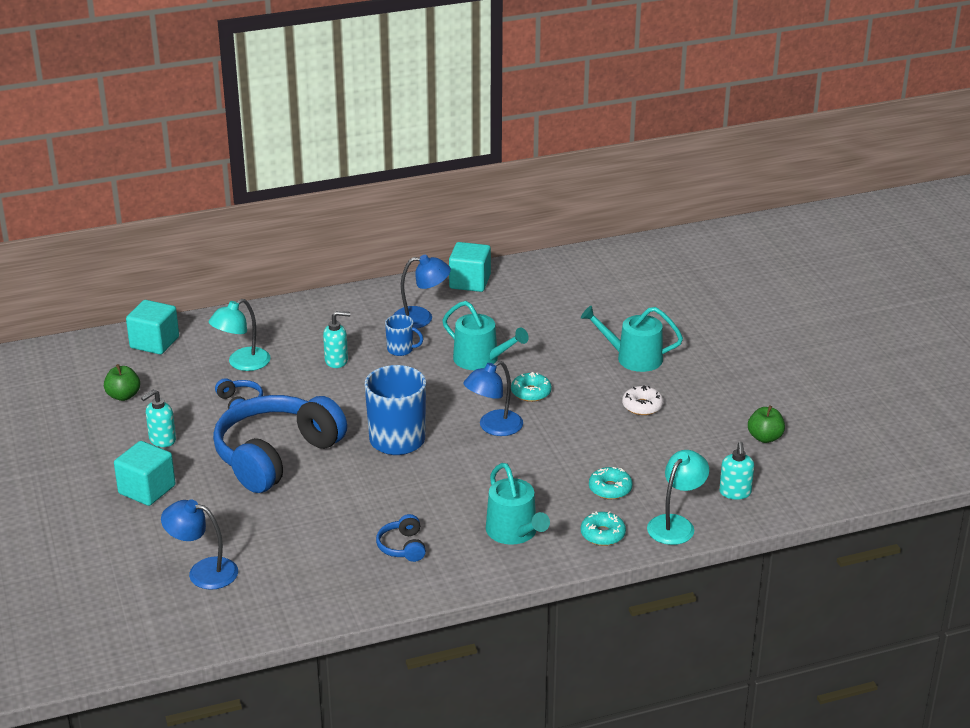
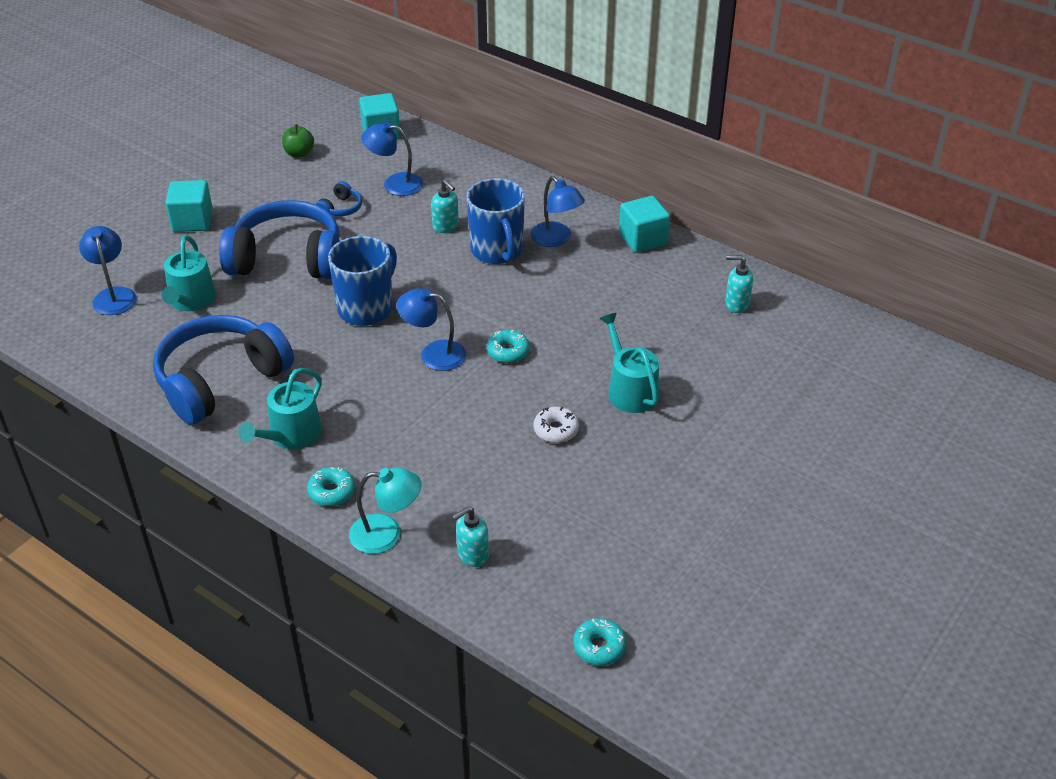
camera: 55 degrees right, 10 degrees up
turquoise soap dispenser [141,389,176,447] -> turquoise soap dispenser moved to [725,255,753,313]
turquoise lamp [209,299,271,371] -> blue lamp [361,122,423,196]
blue headphones [376,514,426,562] -> blue headphones [153,315,294,425], size x2.48
blue mug [385,315,423,356] -> blue mug [466,178,525,264], size x2.01
turquoise watering can [442,301,529,370] -> turquoise watering can moved to [161,235,216,311]
turquoise donut [589,467,633,499] -> turquoise donut moved to [573,618,627,666]
green apple [748,405,785,443] -> none

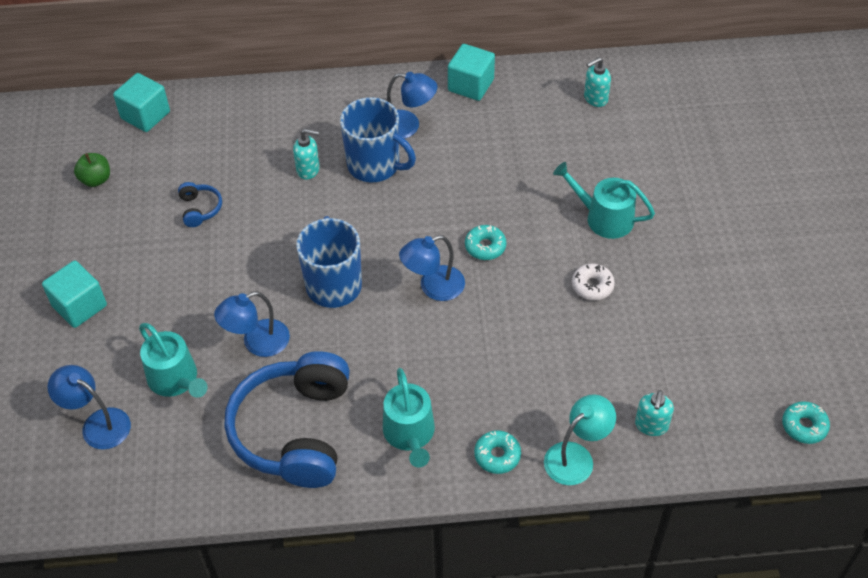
camera: 40 degrees left, 10 degrees up
blue headphones [219,200,340,279] -> none
blue lamp [361,122,423,196] -> blue lamp moved to [214,291,290,357]

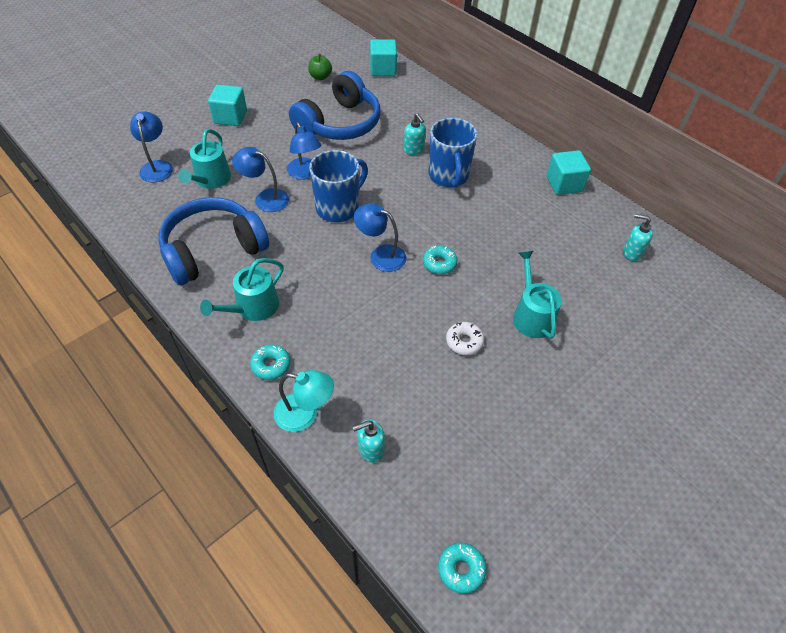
camera: 50 degrees right, 0 degrees up
blue headphones [178,182,222,227] -> blue headphones [289,71,380,140], size x2.48
blue lamp [387,72,437,139] -> blue lamp moved to [287,122,321,180]

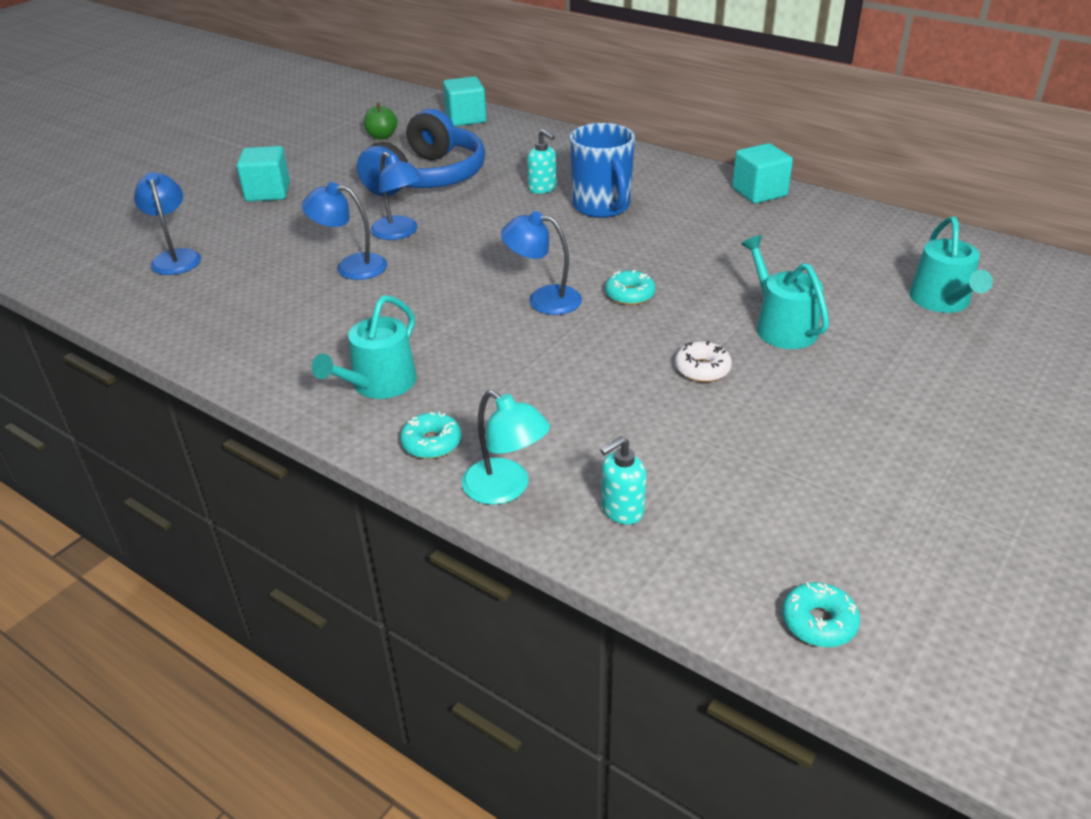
camera: 10 degrees left, 15 degrees down
blue headphones [158,197,269,285] -> none
turquoise watering can [178,129,231,189] -> turquoise watering can moved to [909,217,993,313]
turquoise lamp [274,370,334,432] -> turquoise lamp turned 45 degrees clockwise [462,390,550,505]
blue mug [309,150,368,222] -> none
turquoise soap dispenser [623,214,653,261] -> none

